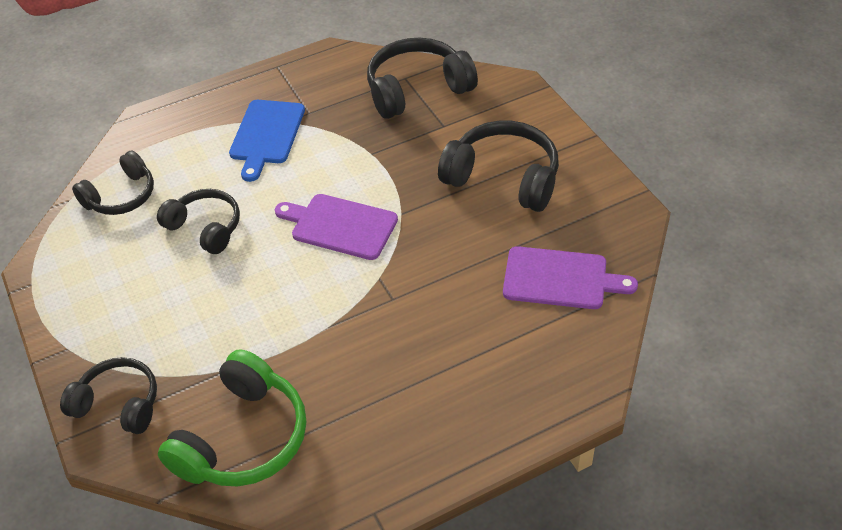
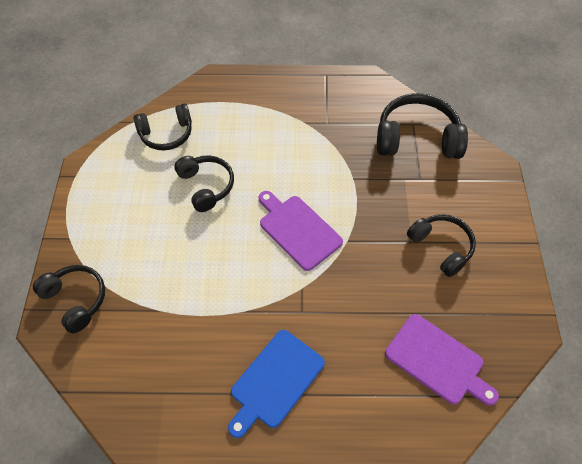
camera: 25 degrees right, 10 degrees up
green headphones [158,349,306,486] -> none
blue cutting board [229,100,305,182] -> blue cutting board moved to [228,330,325,438]
black headphones [438,121,559,212] -> black headphones [407,214,476,277], size x0.66

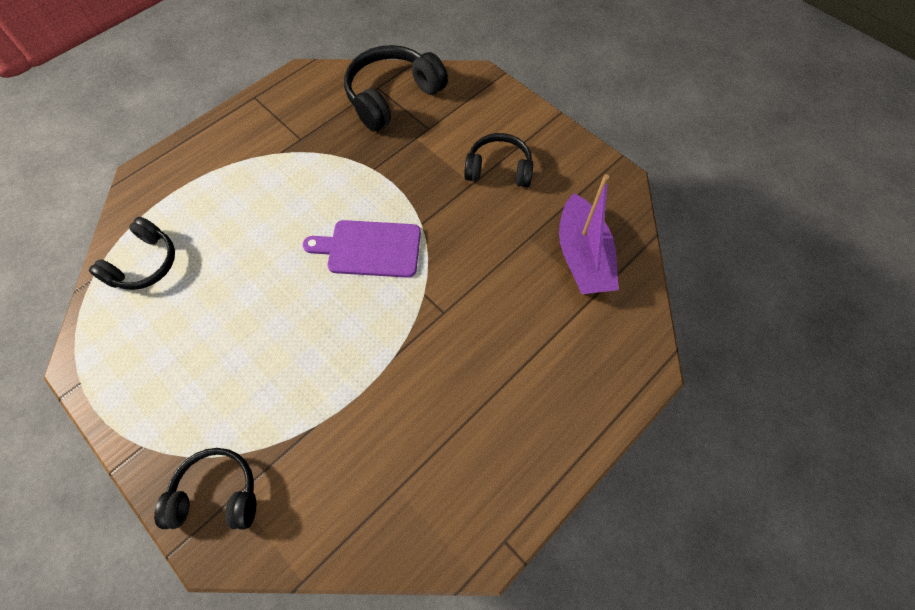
camera: 45 degrees left, 5 degrees up
black headphones [174,155,234,212] -> none
blue cutting board [228,330,325,438] -> none
purple cutting board [385,314,499,406] -> purple boat [559,174,619,294]

